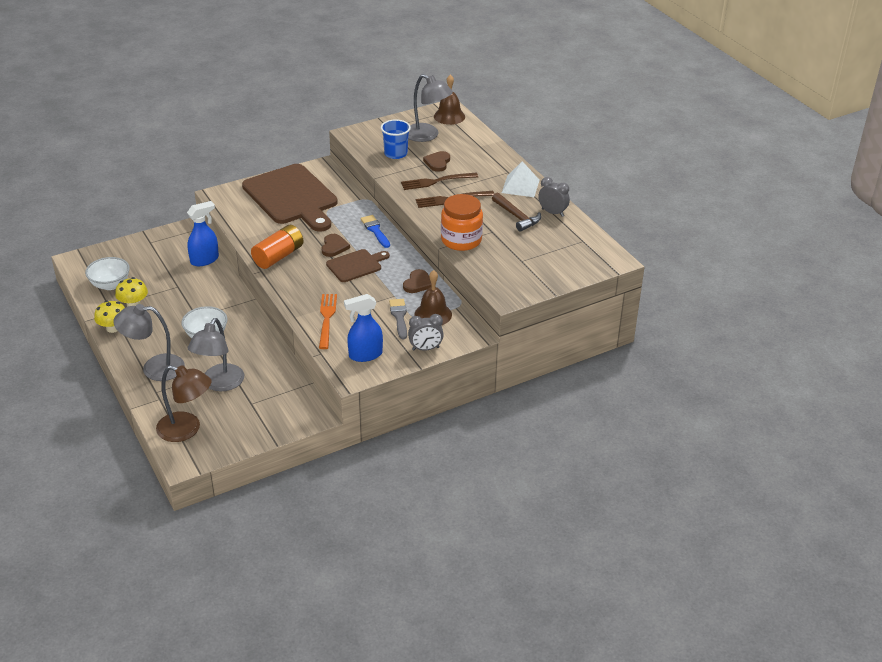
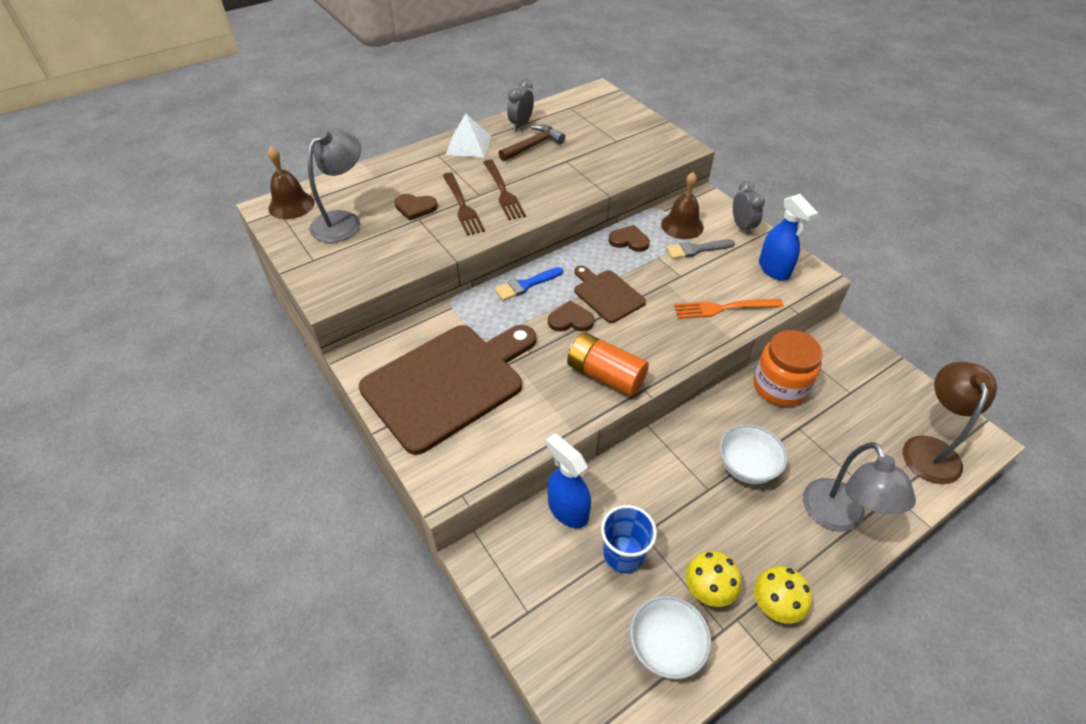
camera: 95 degrees left, 10 degrees up
grey lamp [188,318,244,391] -> none
blue cup [381,119,411,159] -> blue cup moved to [601,505,657,573]
orange jar [441,194,483,251] -> orange jar moved to [753,330,823,406]

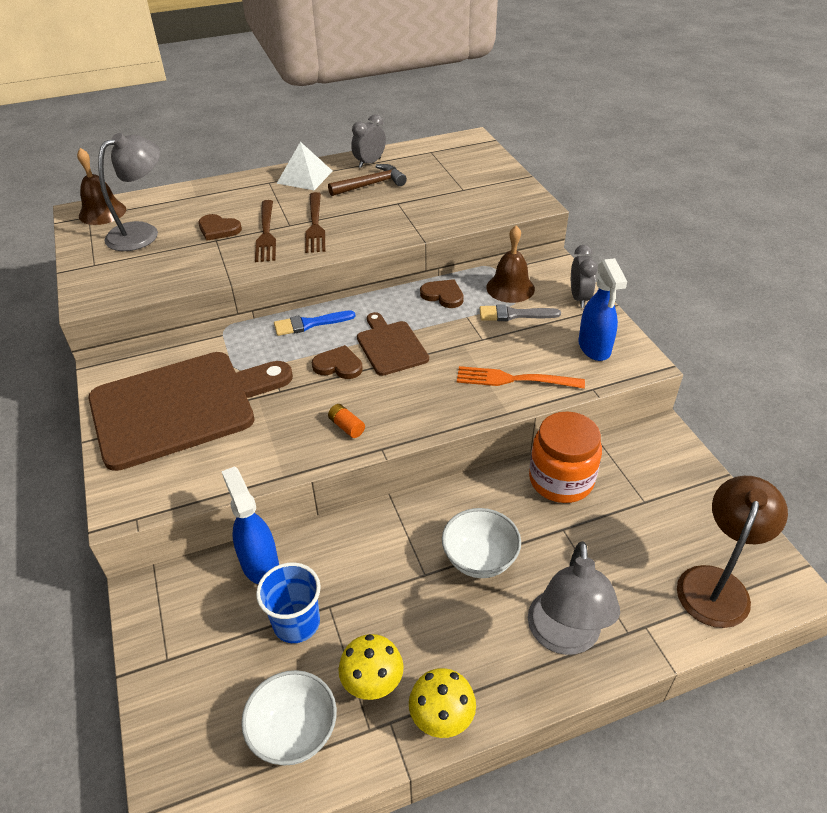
camera: 15 degrees right, 5 degrees down
orange battery [567,332,649,396] -> orange battery [328,404,365,438], size x0.45

